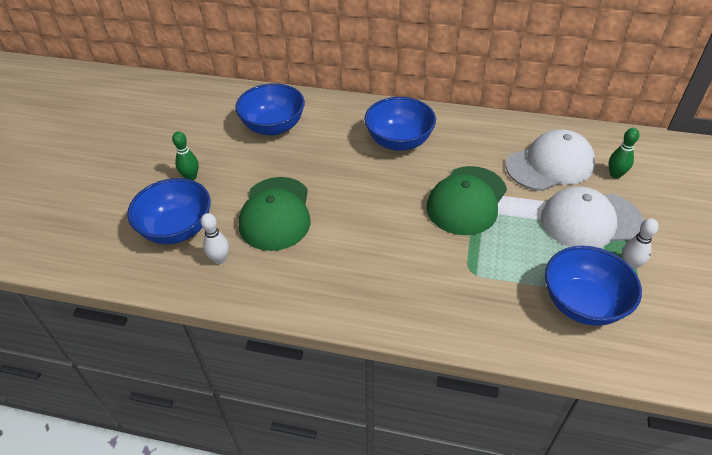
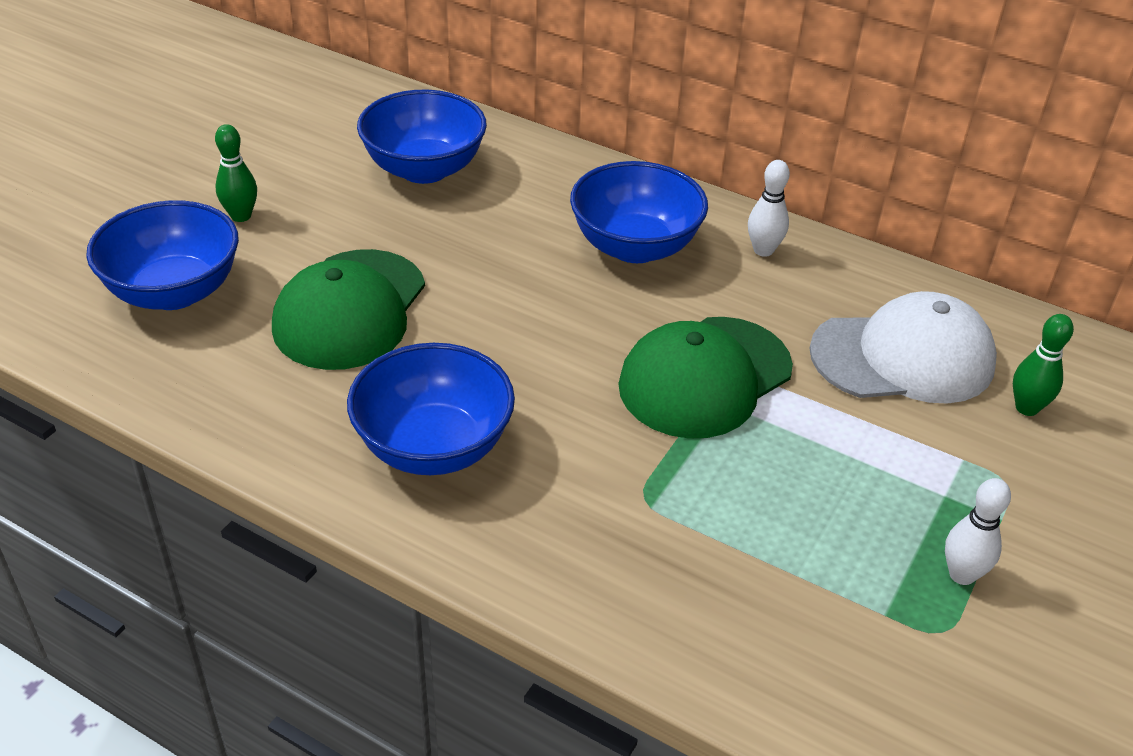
camera: 15 degrees right, 5 degrees down
white bowling pin [201,213,229,264] -> white bowling pin moved to [748,160,790,257]
white cap [541,187,644,248] -> none
blue bowl [545,246,642,326] -> blue bowl moved to [347,343,515,475]

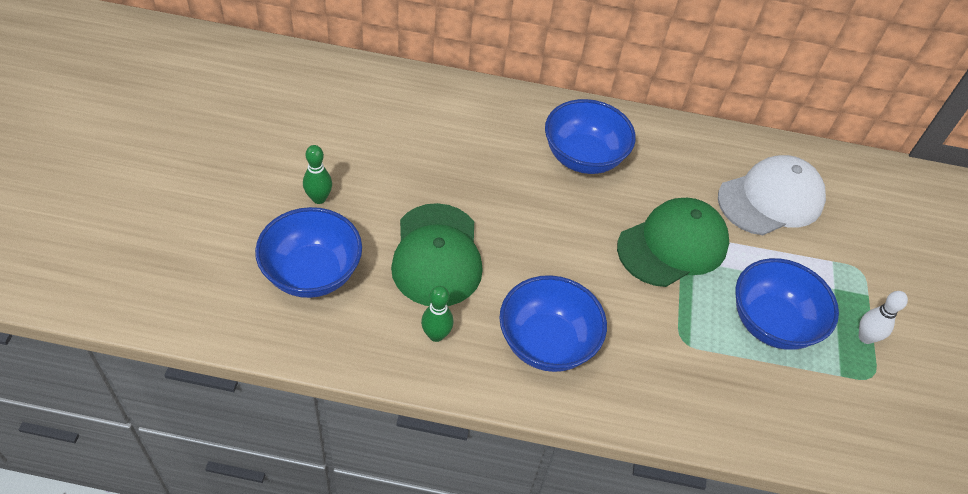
camera: 25 degrees left, 10 degrees up
blue bowl [357,90,487,184] -> blue bowl moved to [735,258,839,350]
green cap [618,317,793,439] -> green cap turned 150 degrees counterclockwise [617,198,729,287]
white bowling pin [748,160,790,257] -> none
green bowling pin [1013,314,1074,416] -> green bowling pin moved to [421,286,453,342]

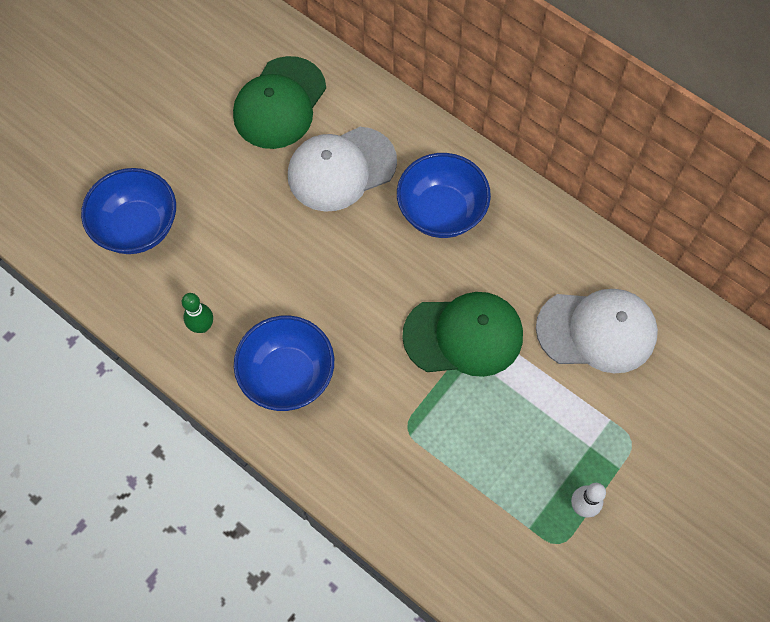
camera: 35 degrees right, 15 degrees up
green bowling pin [303,145,332,204] -> none
green cap [391,203,483,306] -> green cap moved to [233,56,326,149]
blue bowl [735,258,839,350] -> none
none -> white cap [288,127,397,212]

